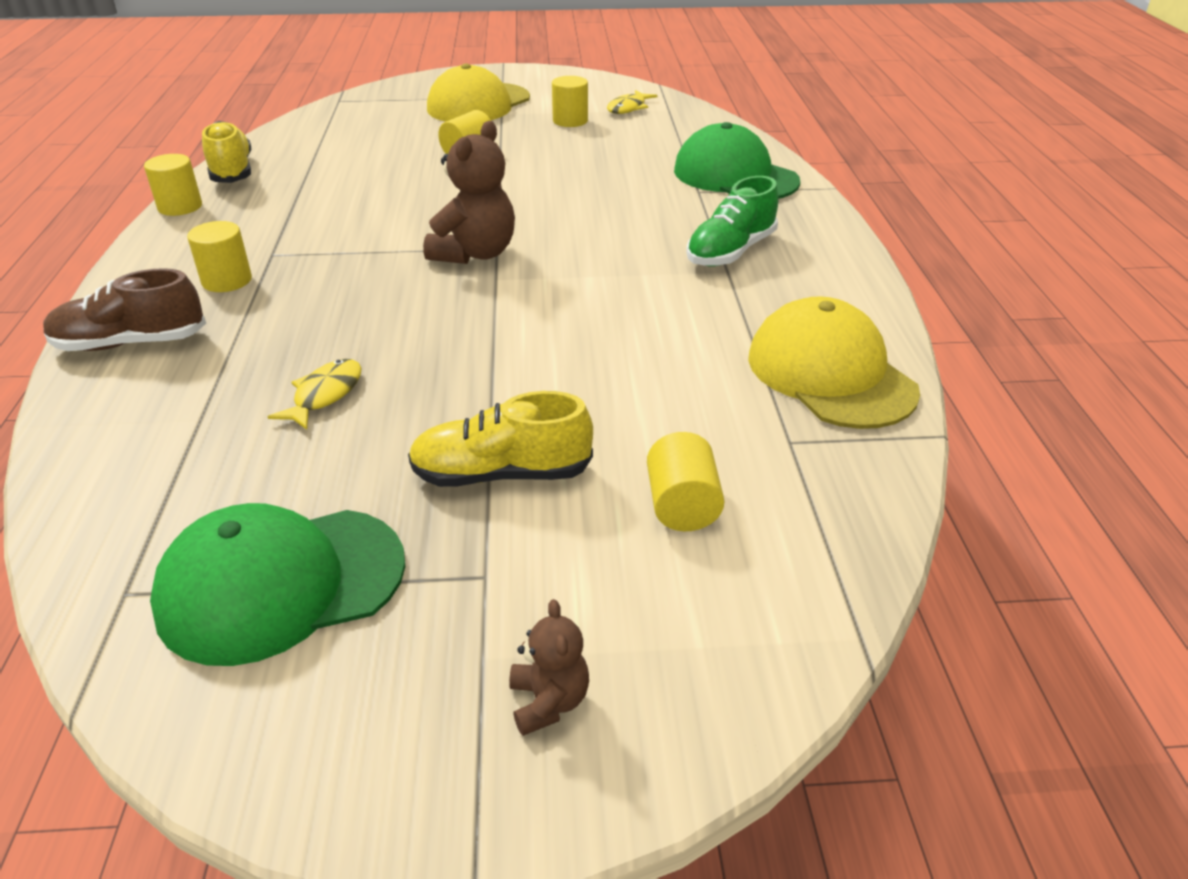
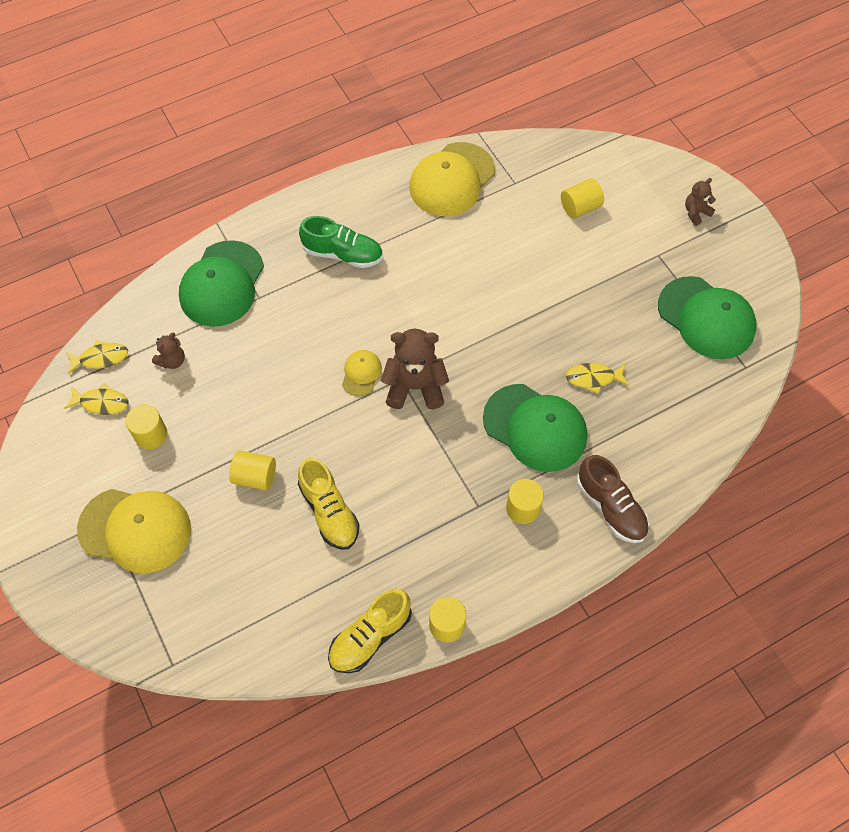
camera: 115 degrees left, 25 degrees up
yellow shoe [408,391,593,487] -> yellow shoe moved to [298,457,359,550]
none -> yellow fish [66,340,128,374]
none -> brown teddy bear [152,333,185,369]
none -> yellow cap [342,350,382,396]
none -> green cap [483,384,587,472]

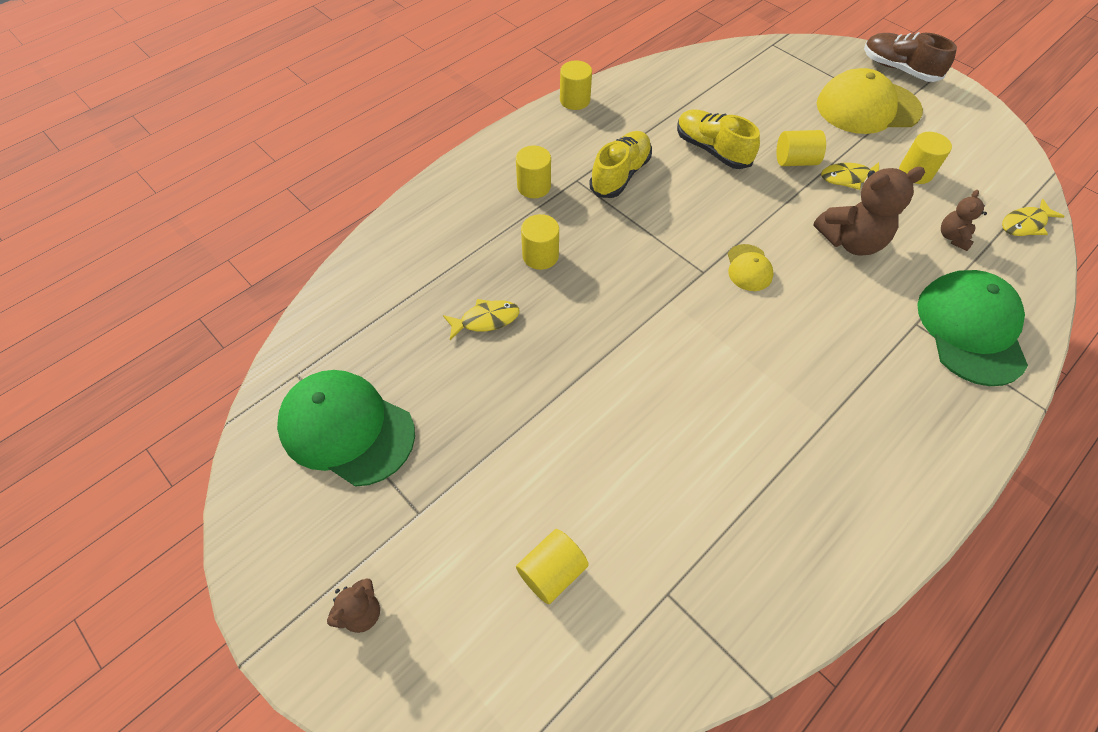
camera: 165 degrees right, 5 degrees down
yellow fish [64,383,128,415] -> yellow fish moved to [821,162,879,190]
green shoe [299,216,383,268] -> none
yellow shoe [328,589,412,673] -> yellow shoe moved to [589,131,652,198]
brown teddy bear [381,329,449,409] -> brown teddy bear moved to [813,167,925,256]
yellow cap [409,142,495,216] -> none
green cap [483,384,587,472] -> yellow cylinder [521,214,559,270]
brown shoe [577,455,649,543] -> brown shoe moved to [864,32,957,82]

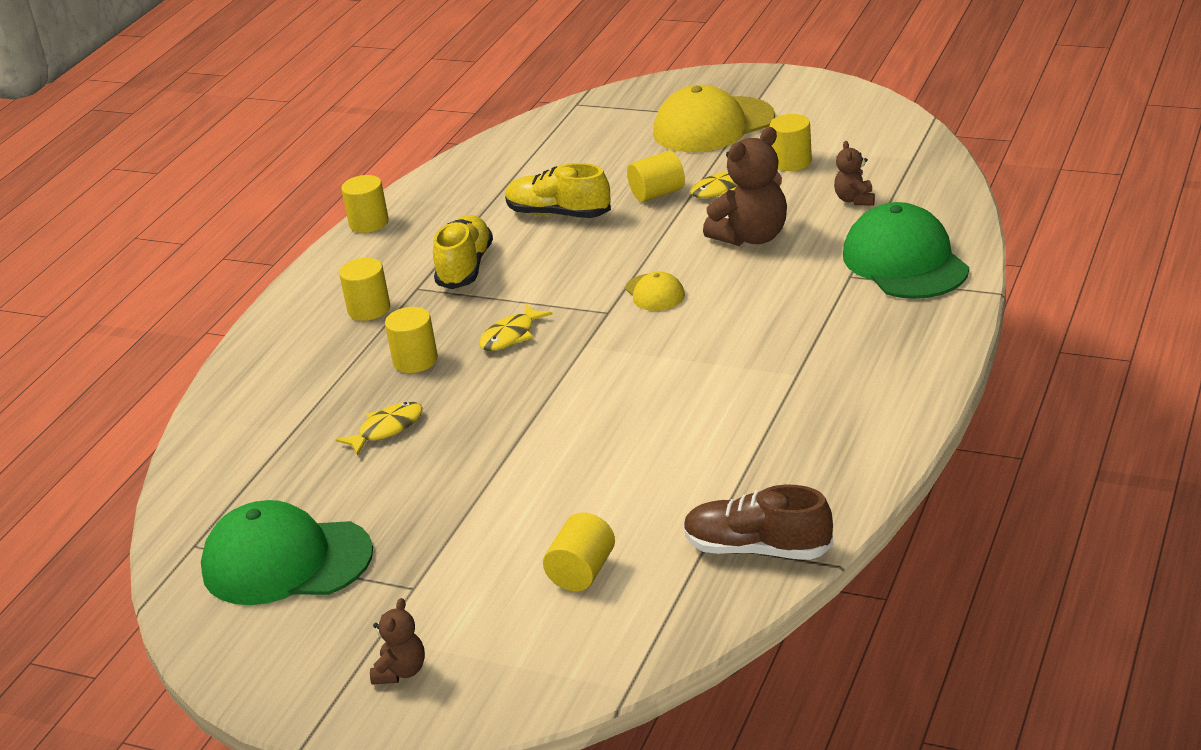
camera: 20 degrees left, 25 degrees down
brown shoe [864,32,957,82] -> brown shoe moved to [684,485,834,560]
yellow fish [1002,199,1065,236] -> yellow fish moved to [479,304,553,351]

